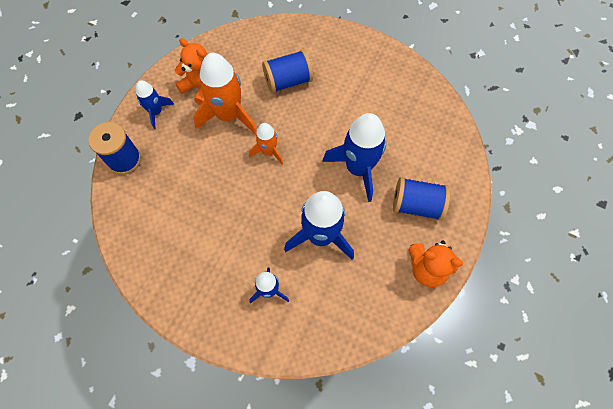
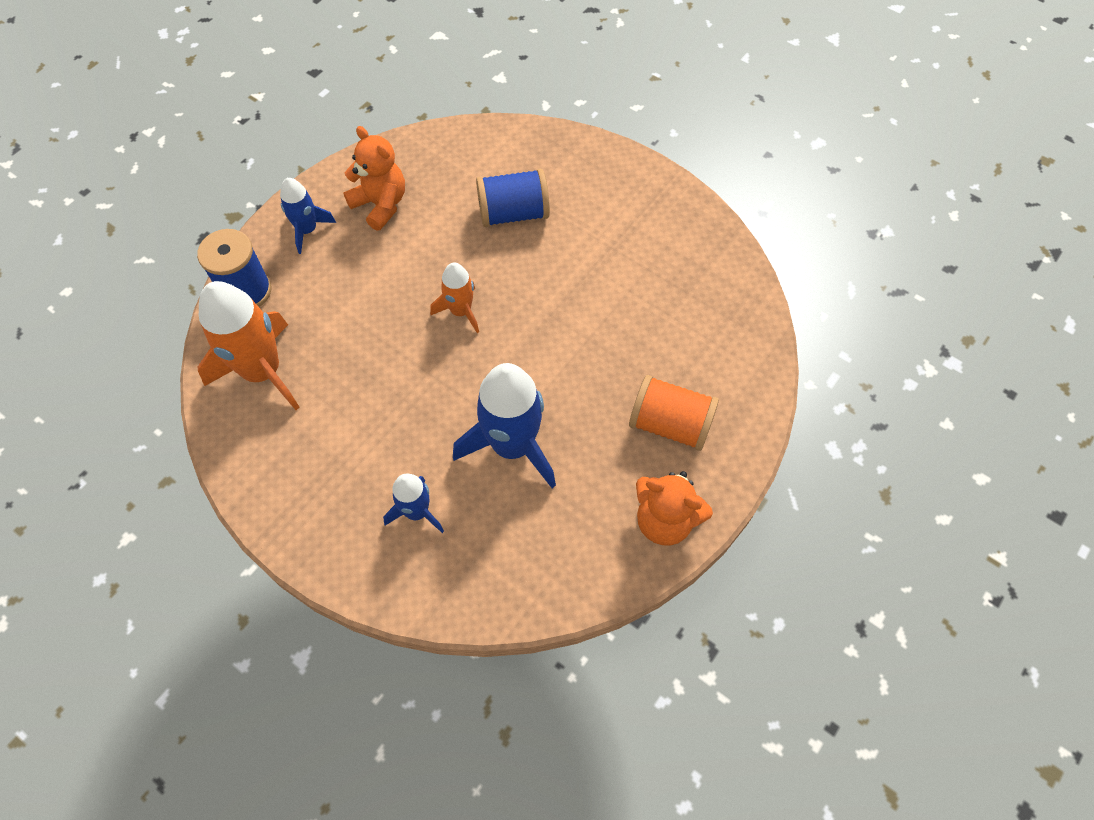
camera: 10 degrees right, 5 degrees down
orange rocket [193,53,257,135] -> orange rocket moved to [198,281,300,410]
blue rocket [322,113,387,202] -> none
blue spool [393,177,450,221] -> orange spool [629,375,719,451]

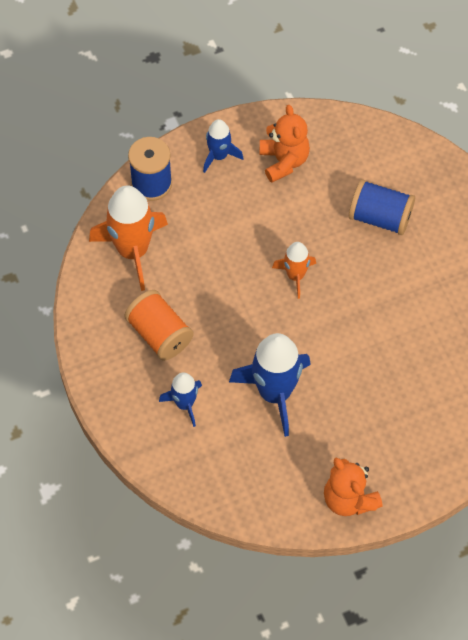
camera: 30 degrees right, 0 degrees up
orange spool [629,375,719,451] -> orange spool moved to [124,290,194,361]

